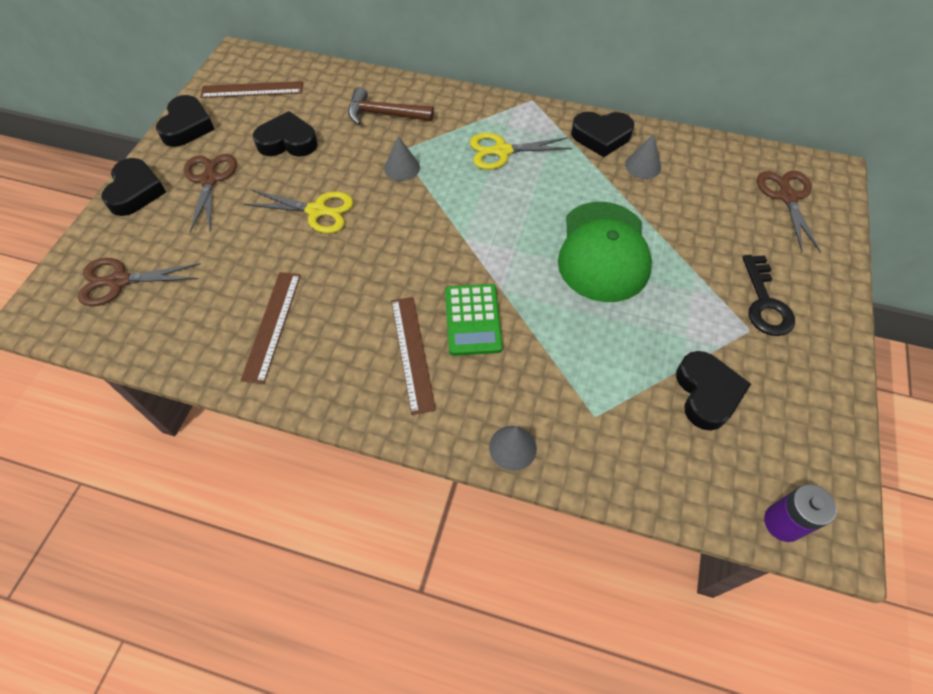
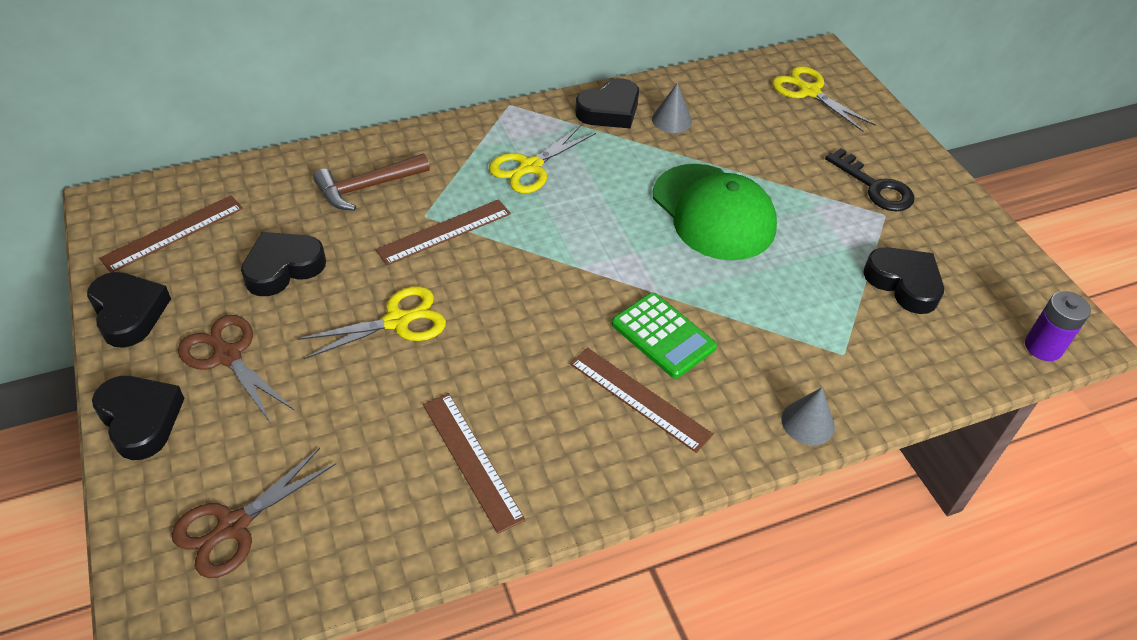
camera: 40 degrees left, 10 degrees down
grey cone [384,136,420,181] -> brown ruler [376,199,511,265]
brown scissors [757,171,821,253] -> yellow scissors [772,66,876,132]

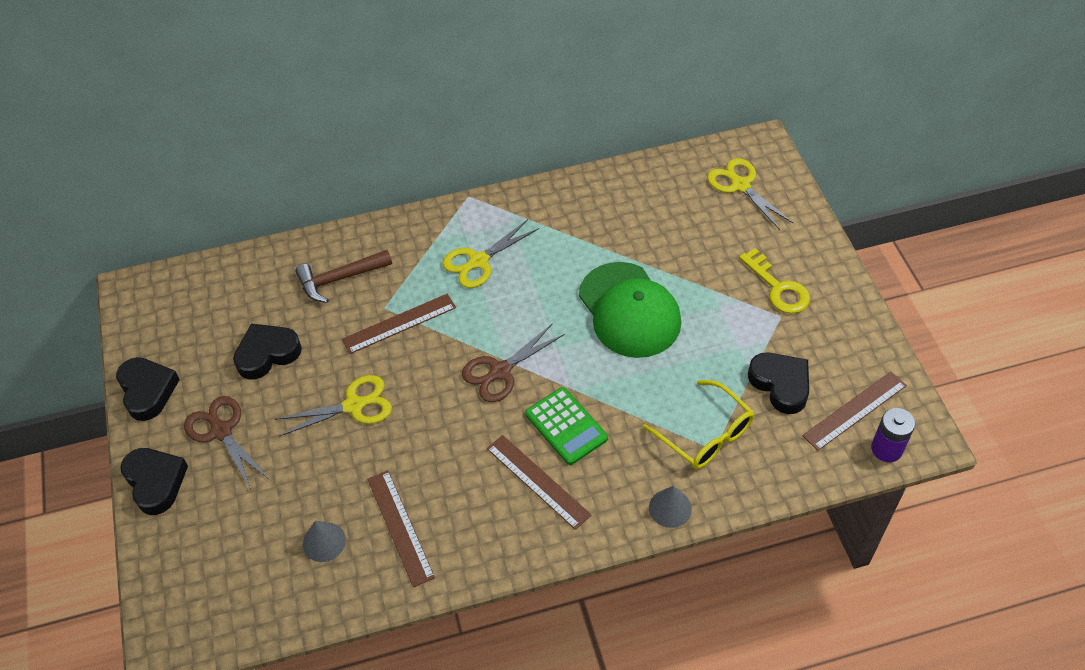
camera: 10 degrees right, 5 degrees up
brown ruler [99,195,243,273] -> brown ruler moved to [802,371,907,451]
brown scissors [172,448,336,578] -> brown scissors moved to [462,323,565,402]
black heart [575,78,639,128] -> none
grey cone [652,83,692,133] -> grey cone moved to [303,520,346,562]
black key [825,148,915,211] -> yellow key [739,248,810,314]
none -> yellow glasses [642,380,754,469]

